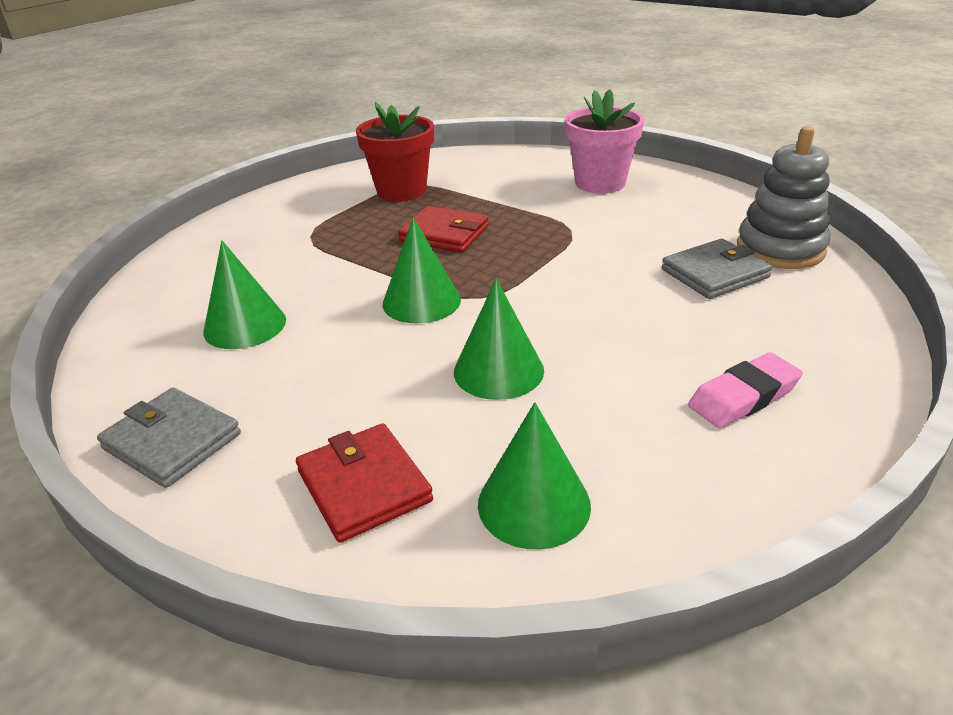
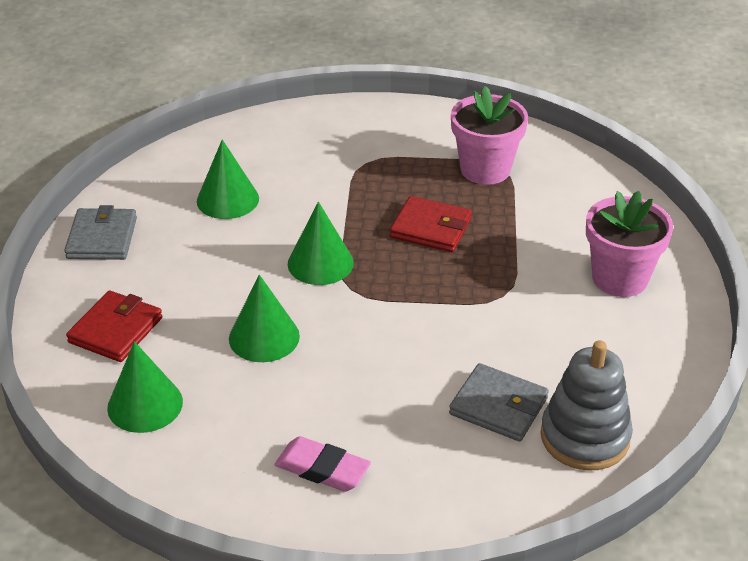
camera: 55 degrees right, 5 degrees up
red flower pot [356,102,434,202] -> pink flower pot [451,86,528,185]
red wallet [398,206,489,253] -> red wallet turned 60 degrees counterclockwise [390,196,472,252]

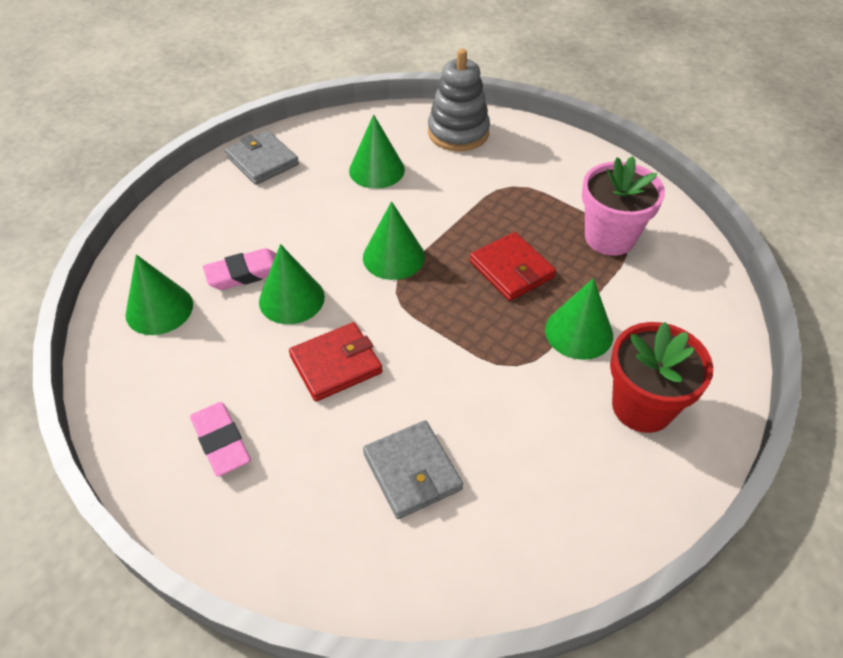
camera: 35 degrees right, 10 degrees up
grey wallet [64,205,137,260] -> grey wallet turned 75 degrees counterclockwise [225,130,299,185]
red wallet [66,290,162,362] -> red wallet moved to [289,322,382,402]
grey stacking toy [540,340,633,471] -> grey stacking toy moved to [428,49,490,151]
pink flower pot [586,191,673,297] -> red flower pot [610,322,713,433]
none -> pink eraser [203,248,277,290]
none -> green cone [545,278,613,360]

